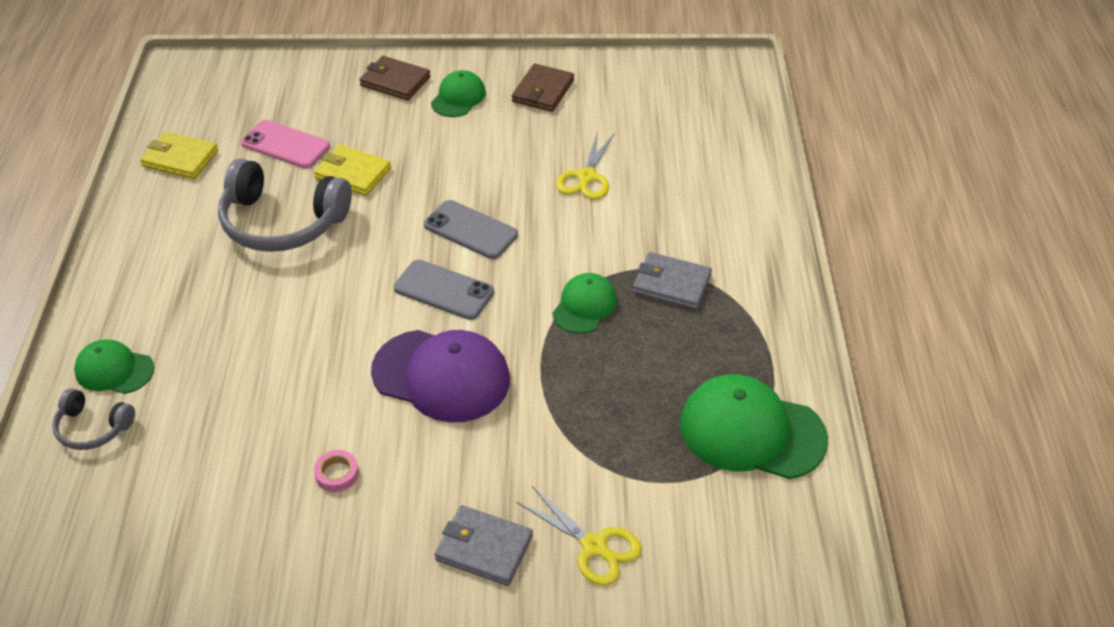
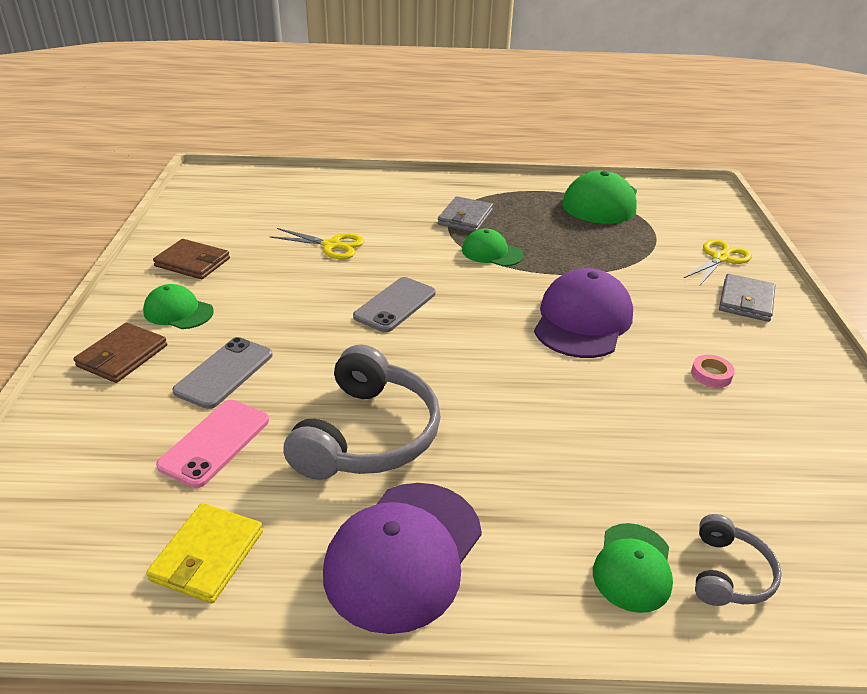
camera: 90 degrees left, 10 degrees down
yellow wallet [314,144,391,196] -> none
grey phone [394,260,494,320] -> grey phone moved to [172,337,273,409]
none -> purple cap [323,483,482,634]

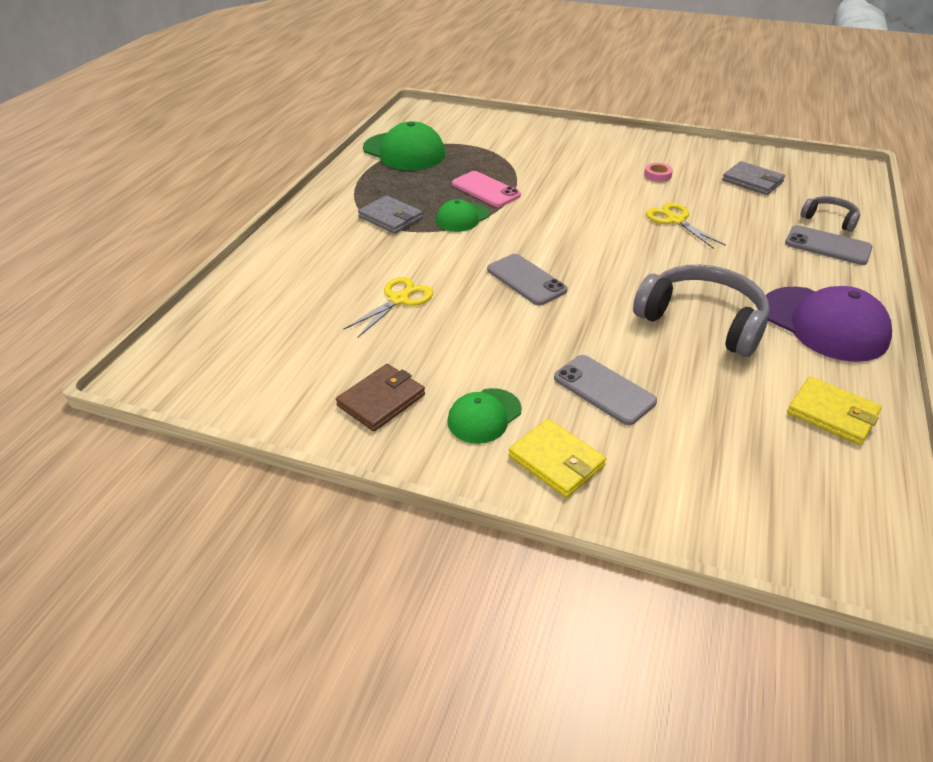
camera: 70 degrees left, 5 degrees up
brown wallet [73,323,167,383] -> yellow wallet [508,419,606,498]
pink phone [156,400,269,488] -> pink phone moved to [452,171,521,207]
purple cap [534,268,633,358] -> none
green cap [593,523,673,613] -> grey phone [785,225,872,265]
yellow scissors [684,239,752,285] -> yellow scissors moved to [646,202,726,249]
grey wallet [719,274,775,322] -> grey wallet moved to [722,161,785,195]

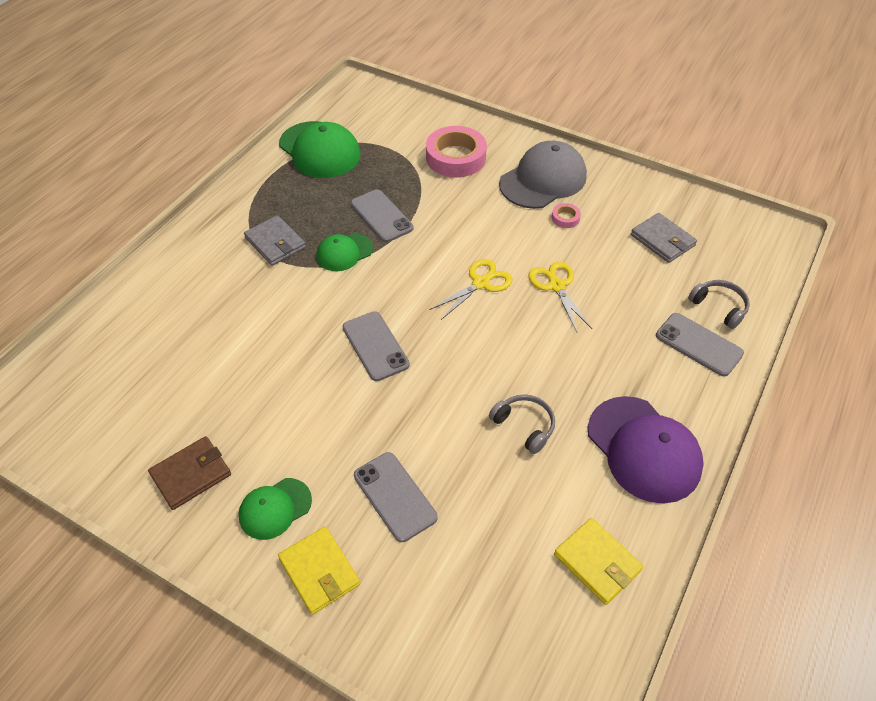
camera: 10 degrees right, 10 degrees up
yellow scissors [343,277,433,338] -> yellow scissors moved to [430,259,512,320]
pink phone [452,171,521,207] -> grey phone [351,189,413,242]
grey headphones [633,265,770,357] -> grey headphones [489,394,555,454], size x0.51
none -> pink tape [426,126,487,177]
none -> grey cap [499,141,587,209]

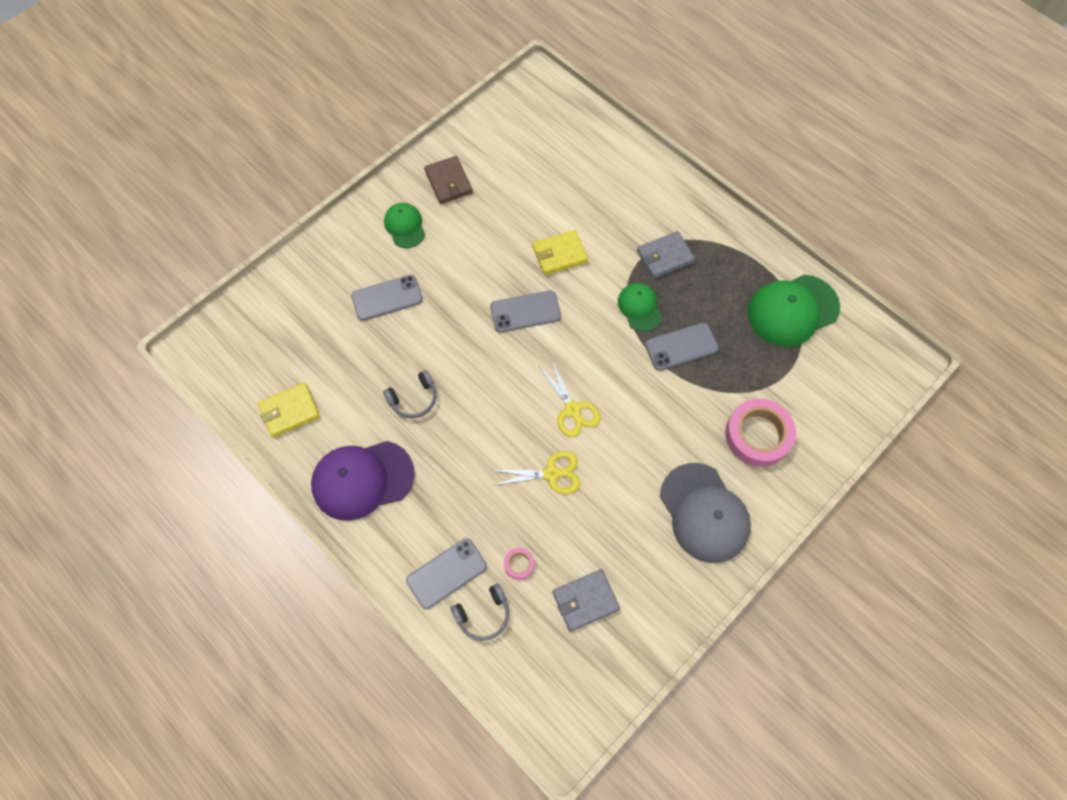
camera: 105 degrees right, 15 degrees up
yellow wallet [278,527,360,615] -> yellow wallet moved to [532,230,588,275]
pink tape [552,203,581,228] -> pink tape moved to [504,548,534,580]

